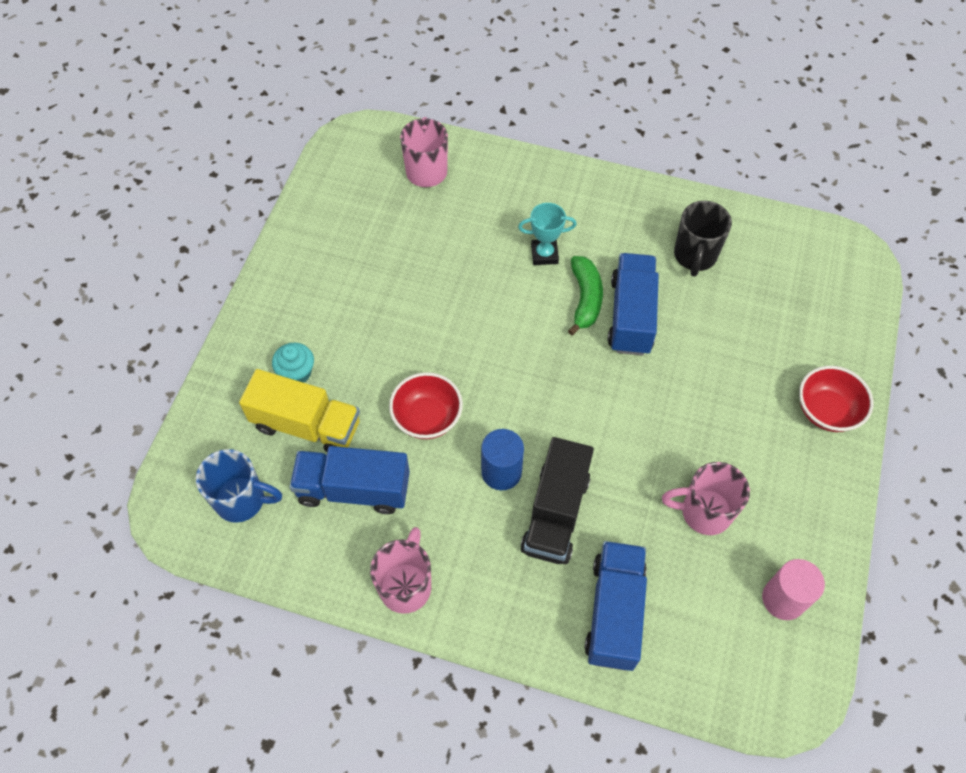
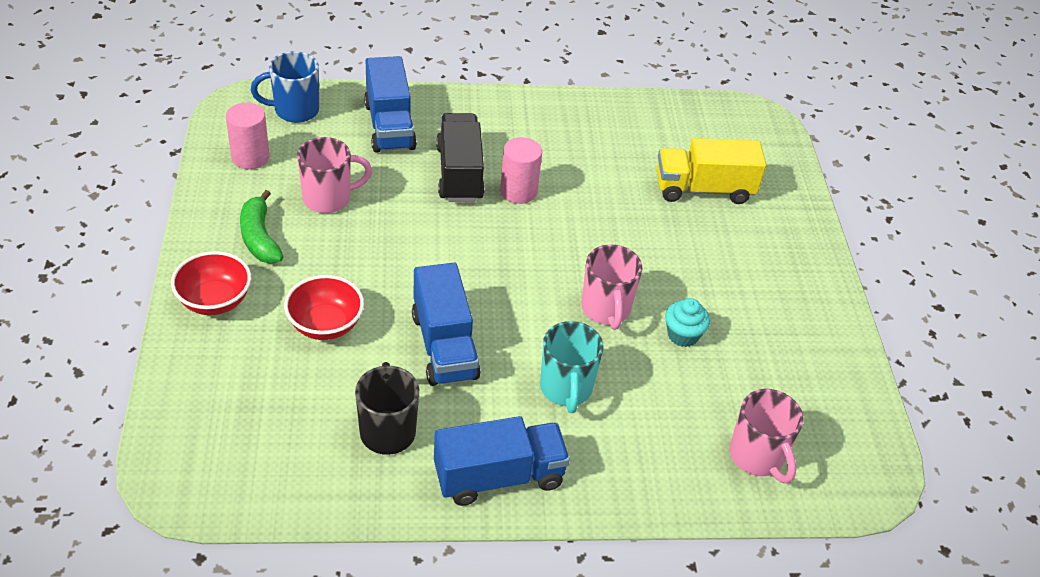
camera: 155 degrees right, 15 degrees down
blue mug [196,449,282,523] -> blue mug moved to [251,51,319,123]
turquoise cupcake [272,343,314,383] -> turquoise cupcake moved to [665,298,710,347]
blue truck [290,446,410,514] -> blue truck moved to [434,416,570,506]
pink mug [370,527,431,614] -> pink mug moved to [581,244,642,330]
red bowl [389,372,463,439] -> red bowl moved to [284,275,364,340]
blue cylinder [481,429,524,490] -> pink cylinder [500,137,542,204]
turquoise trophy [518,203,577,265] -> turquoise mug [540,321,603,413]
green banana [568,256,603,335] -> green banana moved to [240,190,284,263]

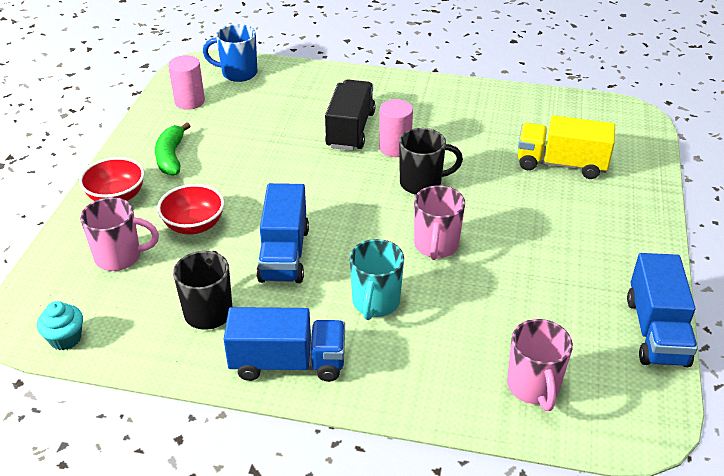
camera: 20 degrees right, 5 degrees down
pink mug [297,137,372,213] -> pink mug moved to [80,197,159,271]
blue truck [364,56,417,153] -> blue truck moved to [627,253,698,367]
turquoise cupcake [665,298,710,347] -> turquoise cupcake moved to [37,301,83,350]
none -> black mug [399,128,463,195]

